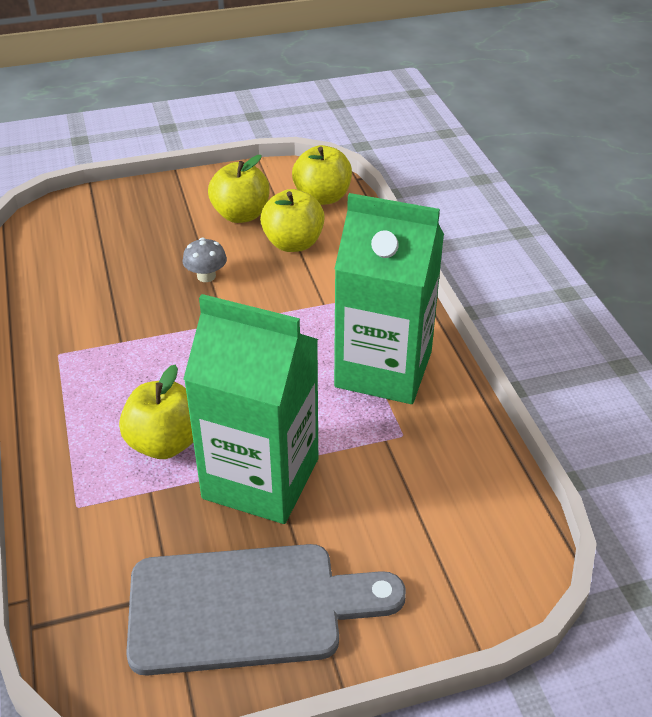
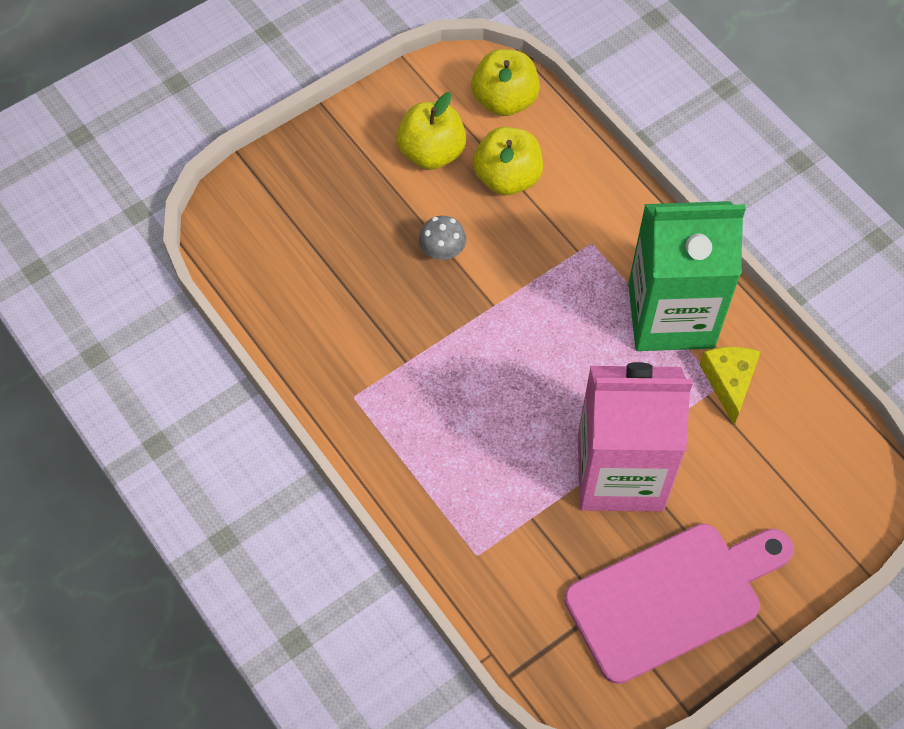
camera: 20 degrees left, 20 degrees up
yellow apple [119,365,193,459] -> none
grey cutting board [126,544,406,676] -> pink cutting board [564,524,794,684]
green carton [183,294,318,524] -> pink carton [578,362,693,512]
none -> yellow cheese [700,347,761,425]

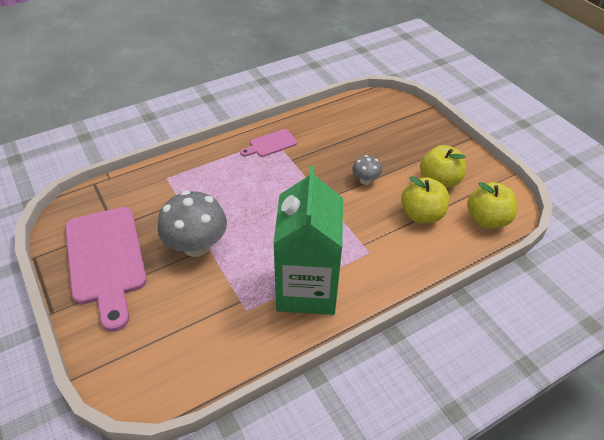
camera: 95 degrees right, 15 degrees down
pink carton [578,362,693,512] -> grey mushroom [158,190,227,257]
yellow cheese [700,347,761,425] -> none
none -> pink cutting board [240,129,297,157]

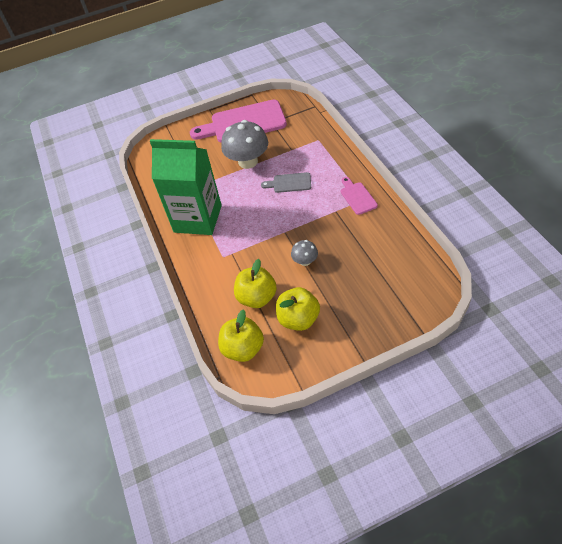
camera: 105 degrees right, 5 degrees up
none -> grey cutting board [261,172,311,193]

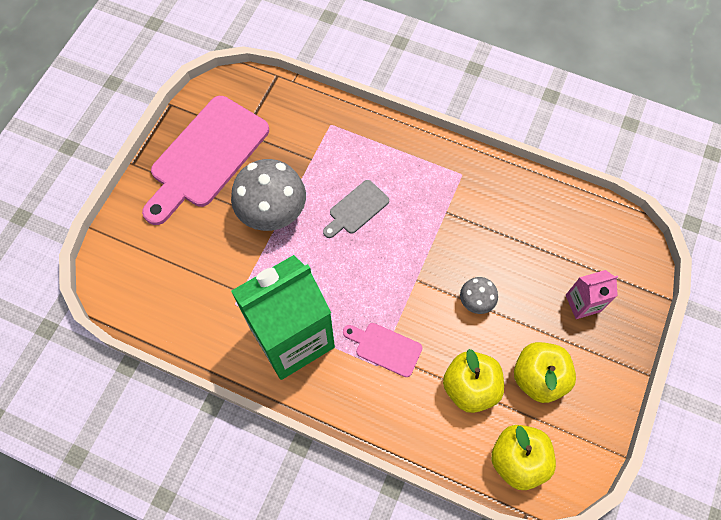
camera: 50 degrees left, 15 degrees up
pink cutting board [341,177,378,215] -> pink cutting board moved to [343,323,422,377]
none -> pink carton [566,270,618,319]

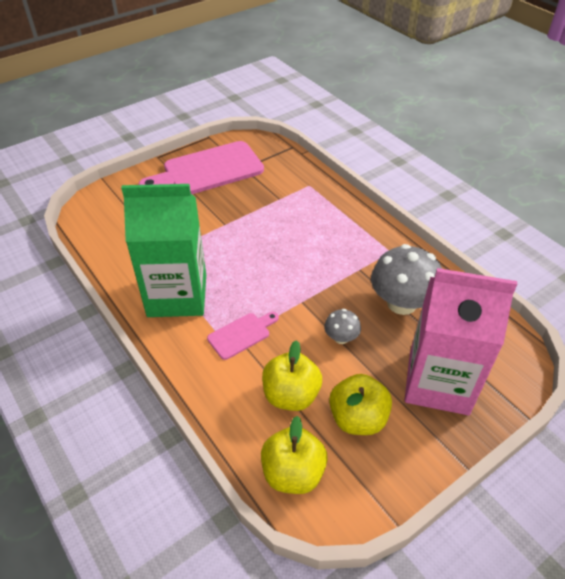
camera: 30 degrees right, 20 degrees down
grey mushroom [231,159,306,231] -> grey mushroom moved to [371,244,442,315]
grey cutting board [323,180,389,238] -> none
pink cutting board [343,323,422,377] -> pink cutting board turned 90 degrees clockwise [207,312,279,360]
pink carton [566,270,618,319] -> pink carton [404,268,517,415], size x2.26

